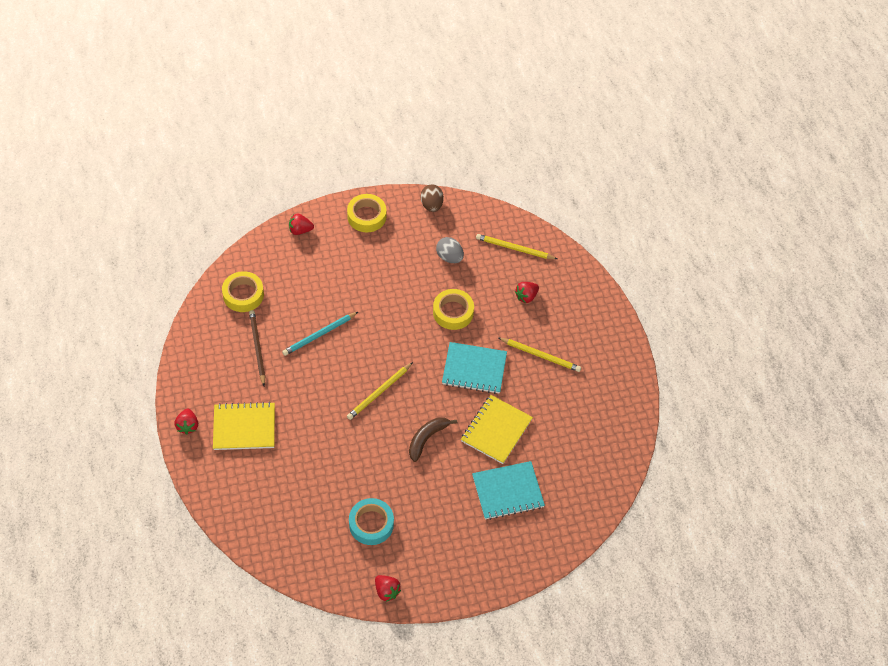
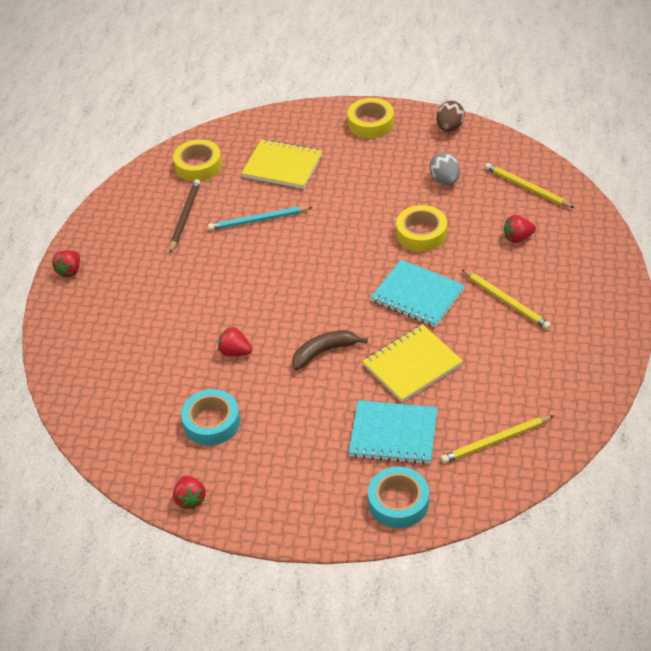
camera: 30 degrees right, 10 degrees down
yellow notebook [213,402,275,450] -> yellow notebook moved to [241,139,322,189]
red strawberry [289,213,314,235] -> red strawberry moved to [218,327,252,356]
yellow pencil [347,362,413,420] -> yellow pencil moved to [441,415,554,463]
none -> turquoise tape [368,467,429,528]

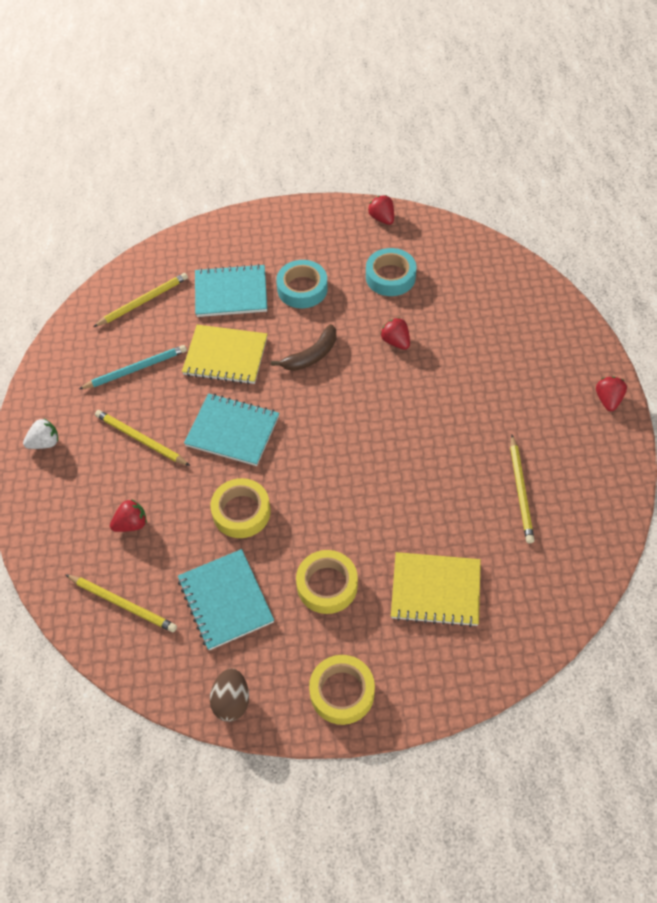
camera: 165 degrees right, 10 degrees up
brown pencil [170,179,200,253] -> yellow pencil [510,435,534,543]
yellow tape [173,139,222,181] -> yellow tape moved to [296,550,358,614]
turquoise pencil [208,206,313,230] -> turquoise pencil moved to [79,345,187,389]
red strawberry [218,327,252,356] -> red strawberry turned 135 degrees counterclockwise [380,317,410,350]
yellow notebook [362,324,463,403] -> yellow notebook turned 60 degrees clockwise [182,325,268,384]
turquoise tape [368,467,429,528] -> turquoise tape moved to [276,260,328,308]
grey egg [429,153,460,185] -> turquoise notebook [178,549,274,650]
none -> white strawberry [23,418,58,449]

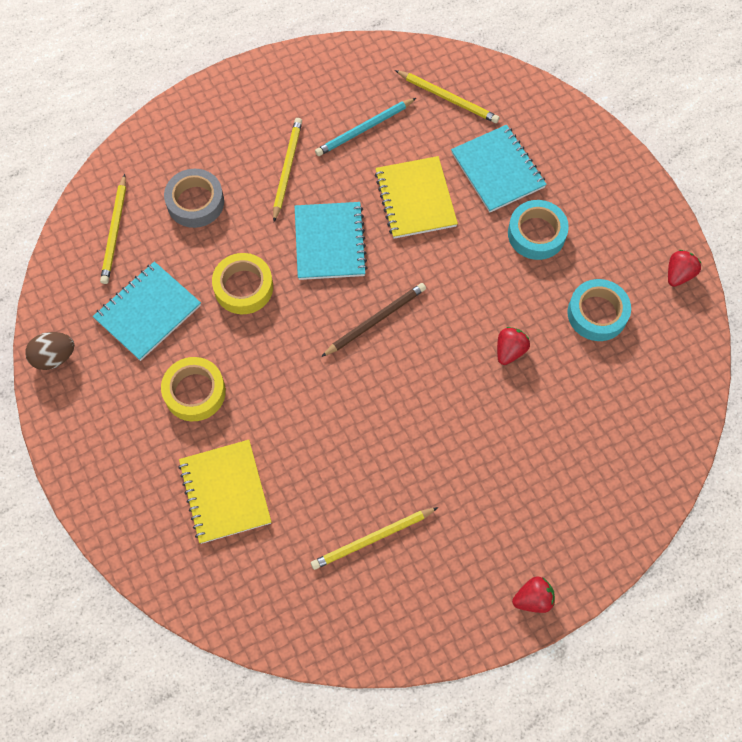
camera: 65 degrees right, 10 degrees up
white strawberry [23,418,58,449] -> none
turquoise pencil [79,345,187,389] -> turquoise pencil turned 105 degrees clockwise [315,98,416,156]
red strawberry [110,499,147,532] -> grey tape [164,169,224,228]
brown banana [271,324,336,371] -> none
yellow tape [309,655,375,725] -> none
none -> brown pencil [321,283,426,357]

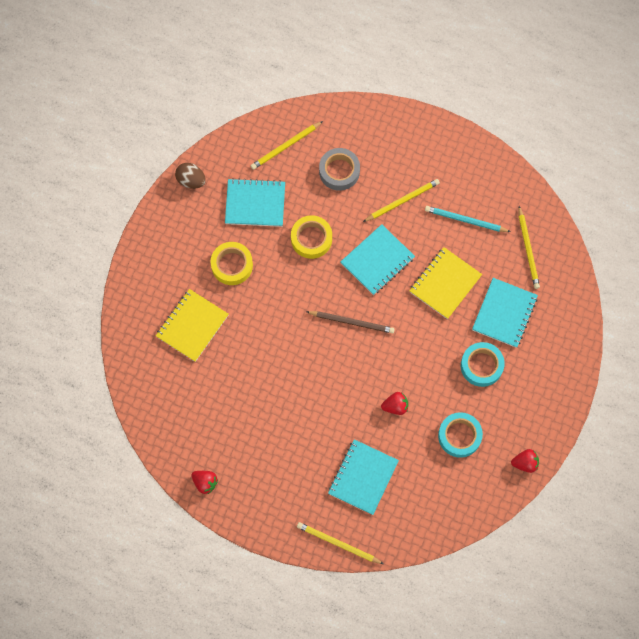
camera: 50 degrees right, 5 degrees up
yellow pencil [311,507,438,570] -> yellow pencil moved to [297,522,383,564]
red strawberry [512,577,555,613] -> red strawberry moved to [191,471,218,495]
none -> turquoise notebook [328,439,399,515]

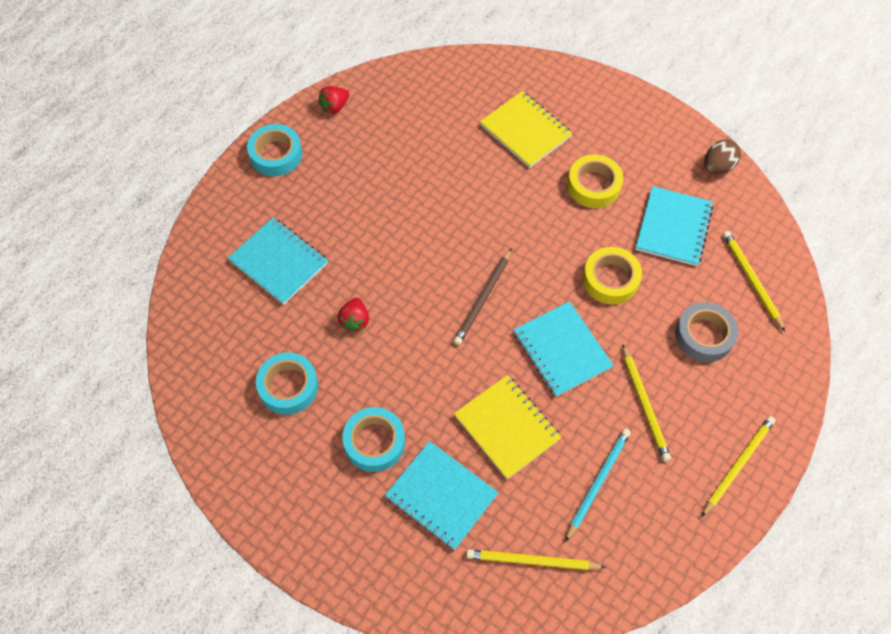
camera: 105 degrees right, 10 degrees down
yellow pencil [297,522,383,564] -> yellow pencil moved to [702,416,776,517]
red strawberry [511,449,539,473] -> none
none -> turquoise tape [247,124,302,176]

